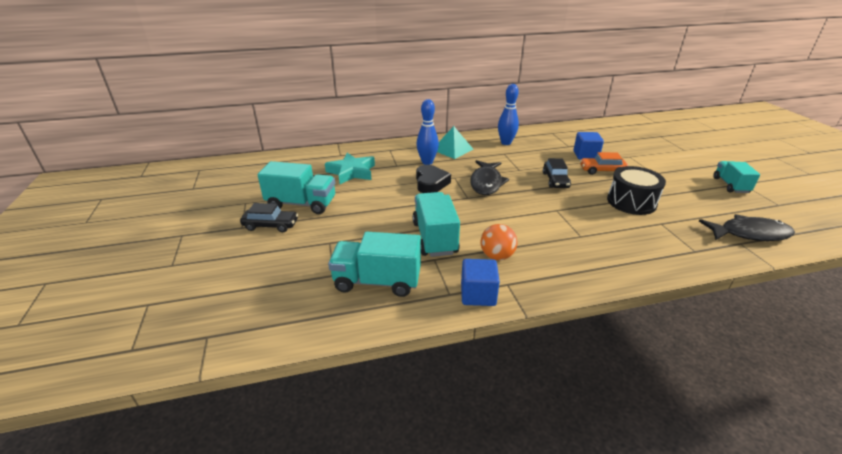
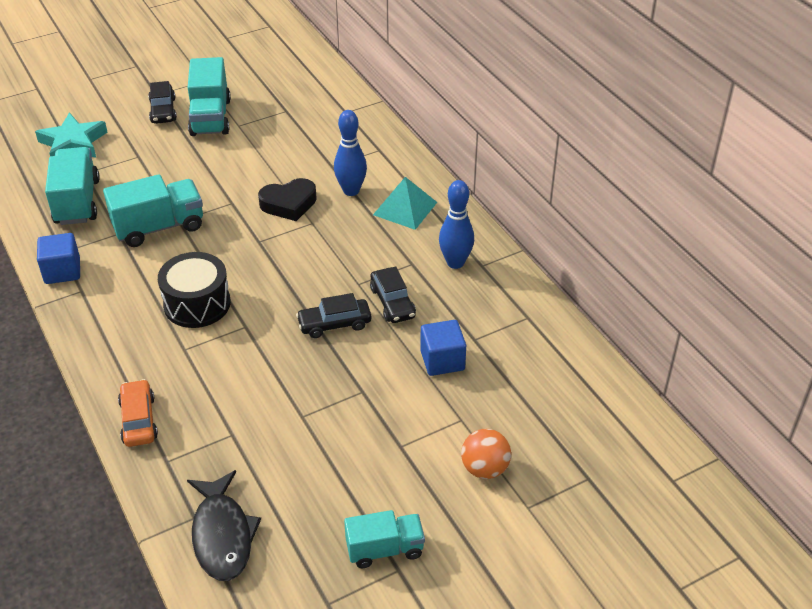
camera: 75 degrees right, 10 degrees up
turquoise star [325,153,375,184] -> turquoise star moved to [35,112,107,158]
black fish [470,160,509,195] -> none
orange ball [480,224,518,260] -> orange ball moved to [461,429,511,479]
orange car [580,152,628,175] -> orange car moved to [118,379,158,447]
black drum [607,166,666,215] -> black drum moved to [158,252,231,328]
none -> black car [370,267,416,323]

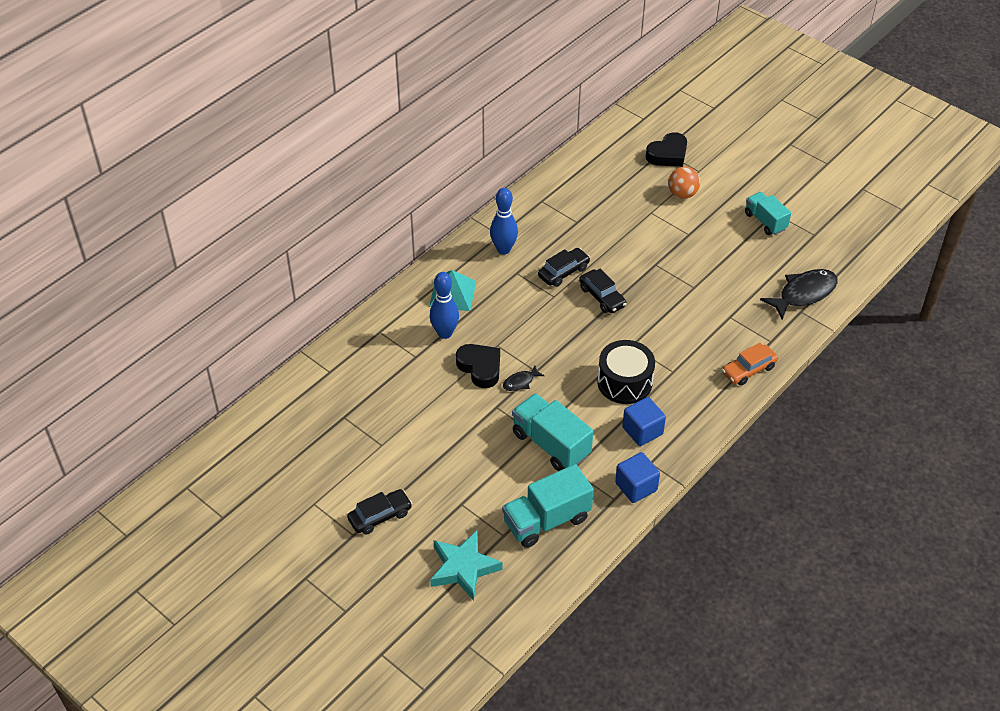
camera: 110 degrees left, 5 degrees up
turquoise truck [188,57,231,136] -> none
blue cube [420,320,466,376] -> blue cube moved to [622,397,666,446]
none -> black fish [503,365,545,391]
none -> black heart [646,132,687,167]

